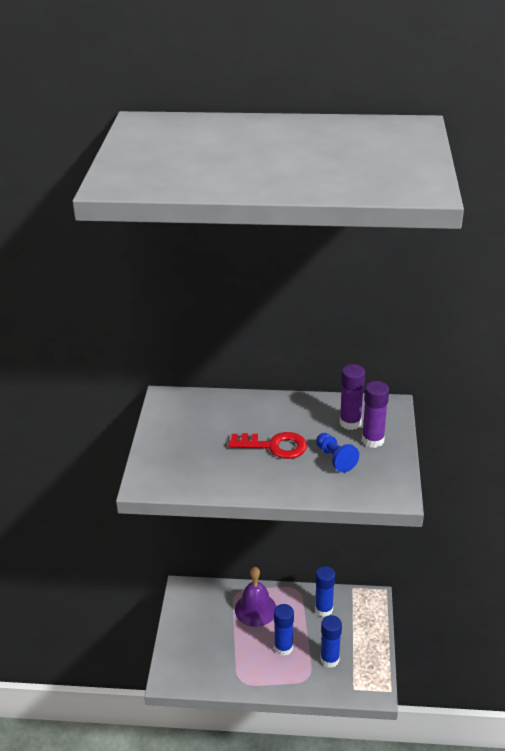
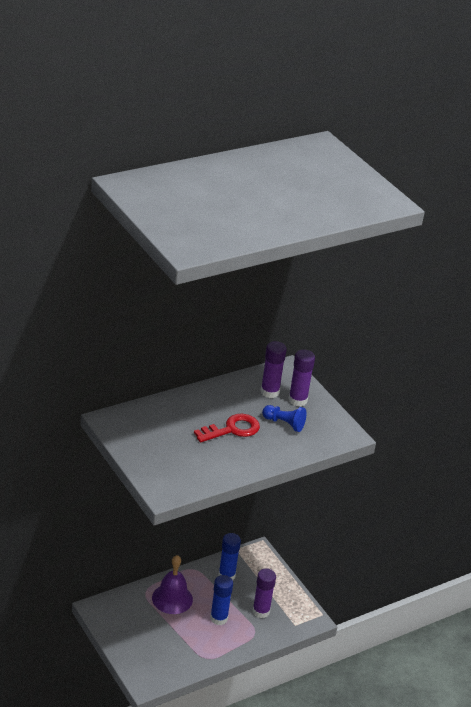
camera: 40 degrees left, 0 degrees up
blue glue stick [320,615,342,668] -> purple glue stick [252,568,276,618]

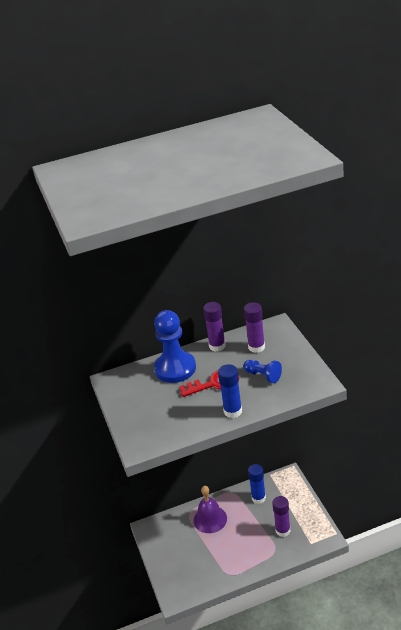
camera: 20 degrees right, 0 degrees up
blue glue stick [210,575,233,625] -> blue glue stick moved to [218,364,242,418]
purple glue stick [288,349,315,407] -> purple glue stick moved to [203,302,226,352]
none -> blue pawn [154,310,196,383]

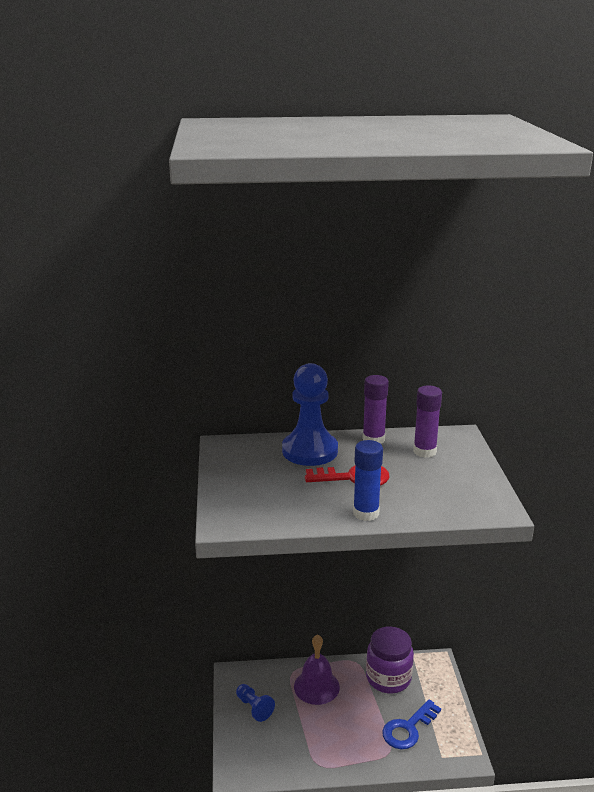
camera: 10 degrees right, 10 degrees down
blue pawn [243,360,282,383] -> blue pawn moved to [236,684,275,722]
blue glue stick [248,464,266,504] -> purple jar [366,627,414,693]
purple glue stick [272,496,291,537] -> blue key [382,700,441,749]

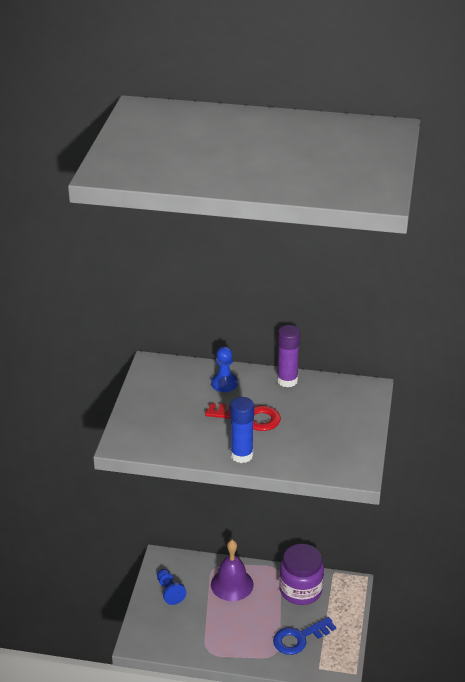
camera: 15 degrees right, 10 degrees up
blue pawn [282,363,338,466] -> blue pawn [211,346,238,392], size x0.52
purple glue stick [413,385,442,458] -> none

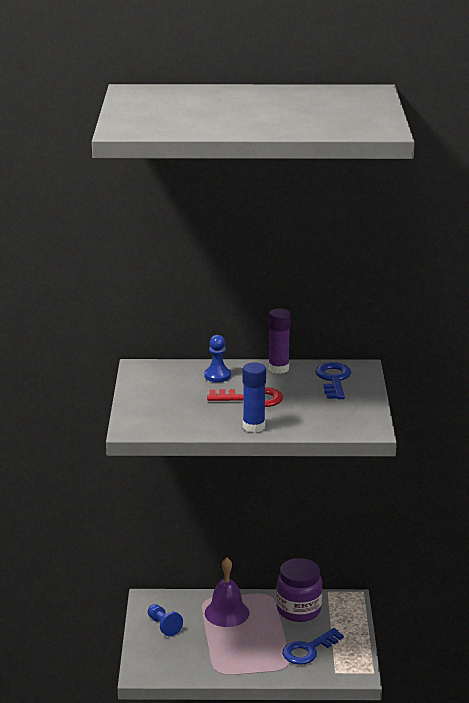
camera: 10 degrees left, 10 degrees down
none -> blue key [315,362,351,399]

